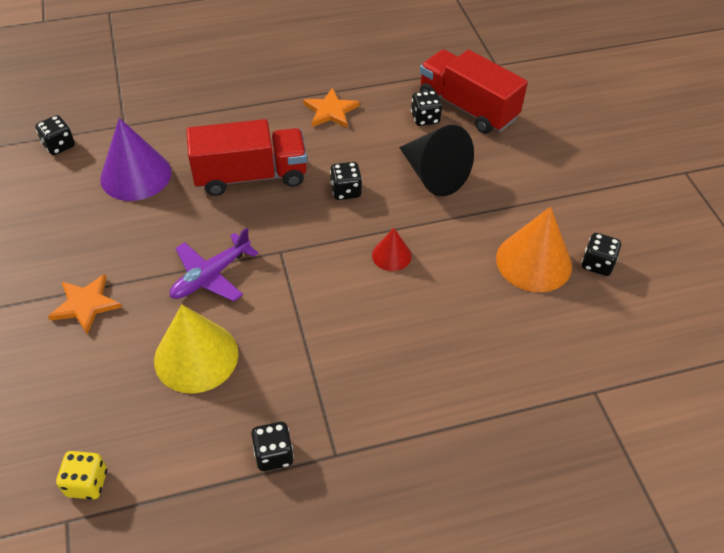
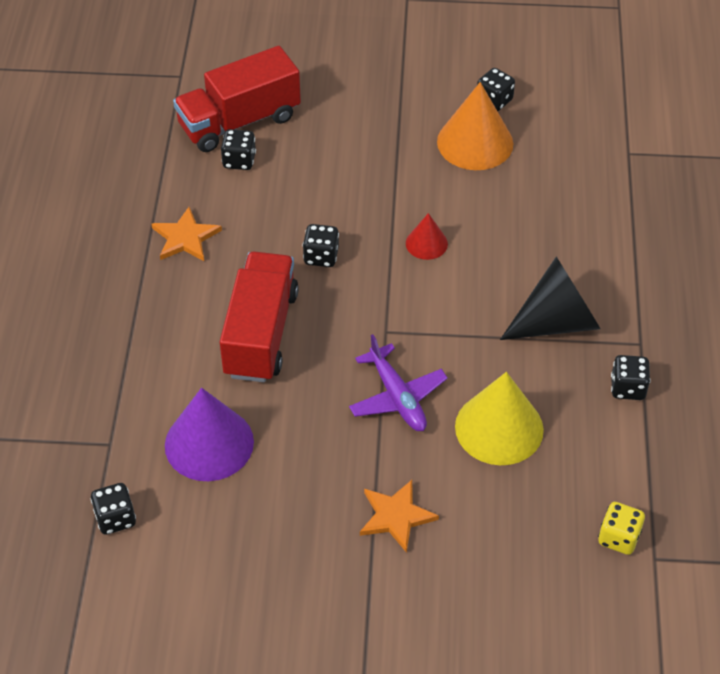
camera: 70 degrees left, 0 degrees up
black cone [399,125,474,196] -> black cone moved to [500,257,601,340]

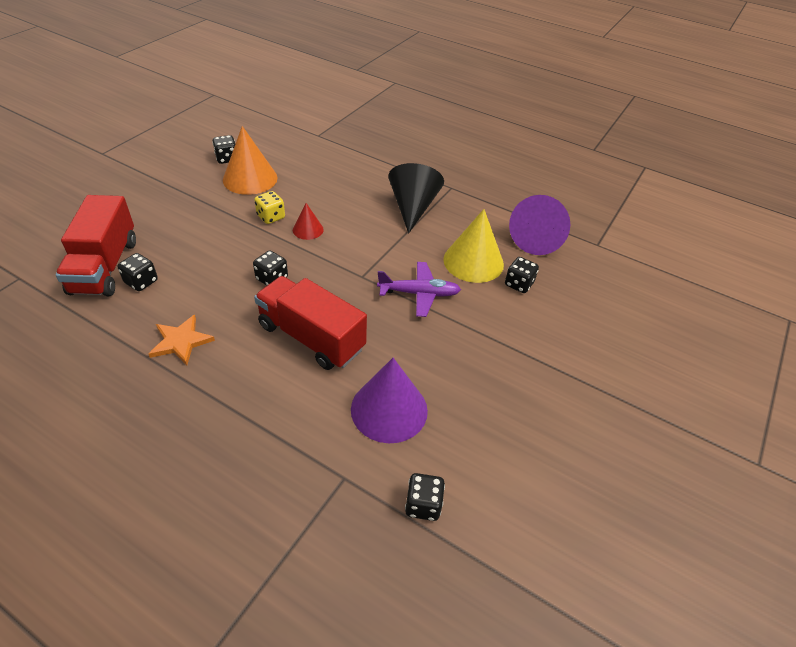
camera: 65 degrees left, 5 degrees down
orange star [360,480,439,553] -> none
yellow dice [598,502,645,555] -> yellow dice moved to [254,191,285,224]
black dice [611,355,650,400] -> black dice moved to [505,257,539,293]
none -> purple cone [509,195,570,255]

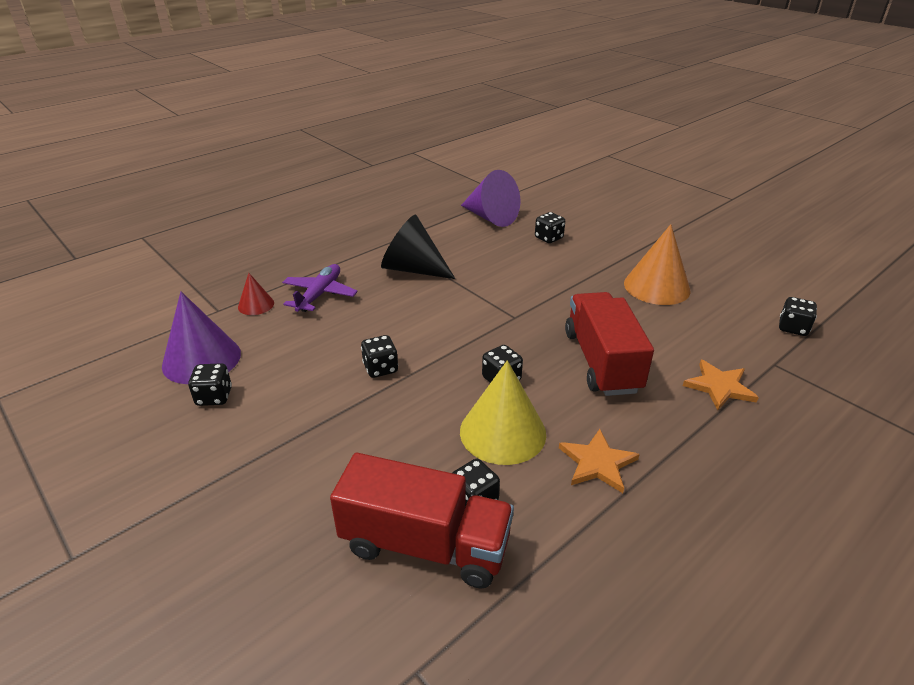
camera: 70 degrees left, 10 degrees down
orange cone [223,126,278,195] -> orange cone moved to [624,224,690,305]
yellow dice [254,191,285,224] -> black dice [361,335,398,378]
red truck [254,276,367,370] -> red truck turned 120 degrees clockwise [565,292,654,396]
red cone [293,203,324,240] -> red cone moved to [238,273,274,315]
purple cone [351,358,428,443] -> purple cone moved to [162,292,241,384]
purple plane [377,262,461,317] -> purple plane moved to [282,264,358,312]
yellow cone [443,209,504,283] -> yellow cone moved to [460,360,546,465]
none -> orange star [683,360,759,410]

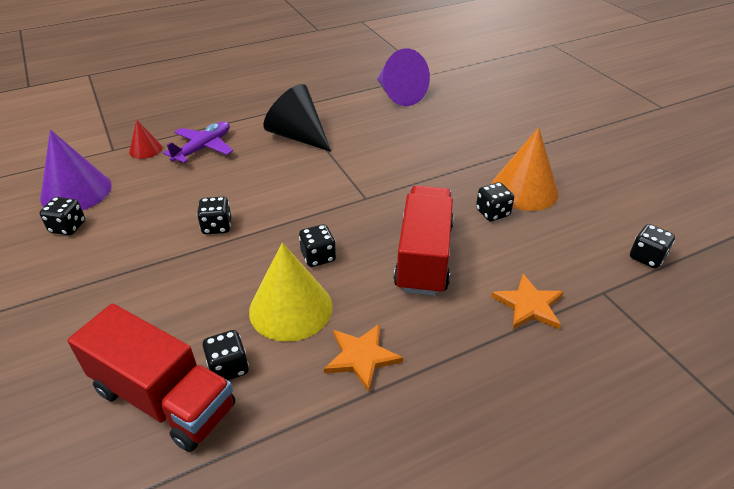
camera: 15 degrees right, 5 degrees up
black dice [535,212,565,243] -> black dice moved to [476,182,514,221]

